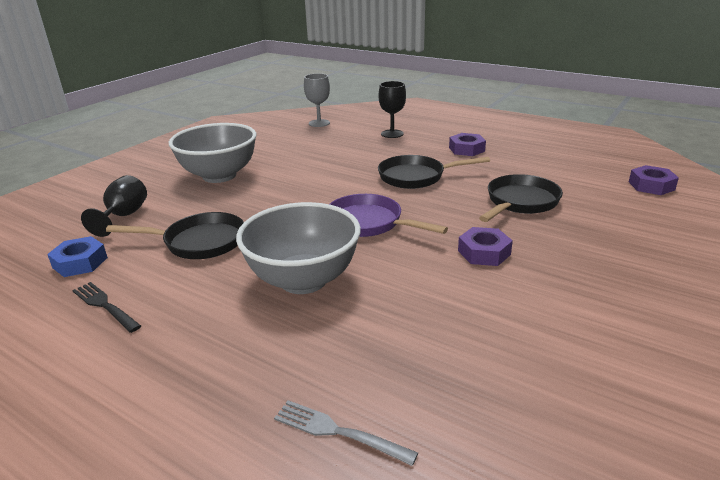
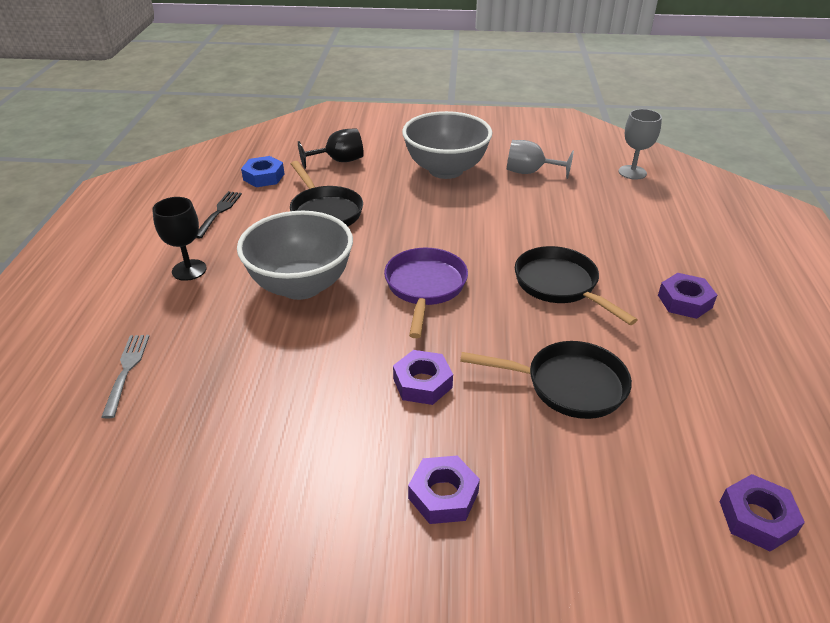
camera: 60 degrees right, 10 degrees up
black goblet [379,81,406,138] -> black goblet moved to [152,197,207,281]
none -> purple nut [408,456,480,524]
none -> grey goblet [507,140,574,179]

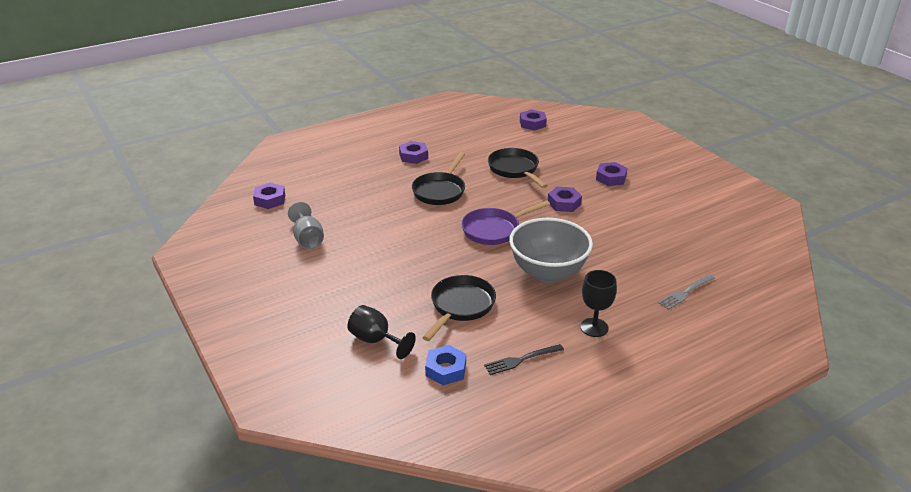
camera: 125 degrees left, 5 degrees down
grey bowl [402,111,492,179] -> none
grey goblet [619,109,662,180] -> purple nut [253,183,285,209]

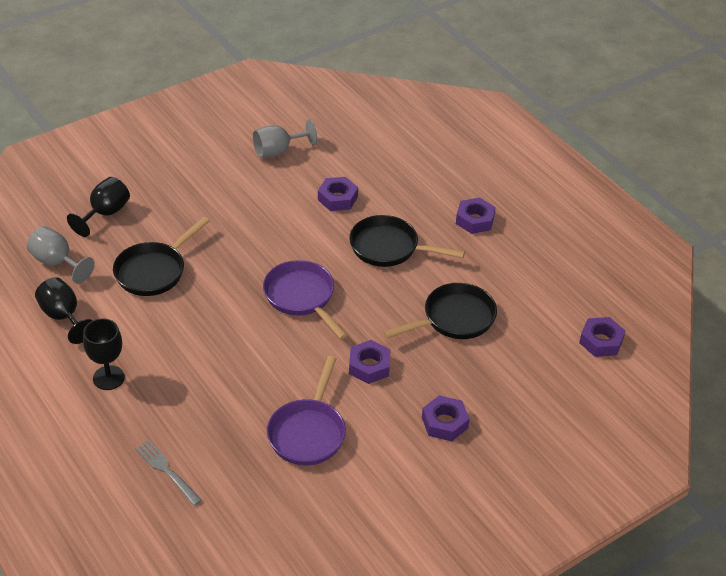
camera: 85 degrees right, 10 degrees up
purple nut [253,183,285,209] -> purple nut moved to [318,177,358,211]
black pan [422,275,496,341] -> black pan turned 105 degrees clockwise [113,217,210,296]
blue nut [425,345,466,385] -> grey goblet [27,226,95,284]
black fork [484,344,564,375] -> black goblet [35,277,93,344]
grey bowl [509,218,593,283] -> none
none -> purple pan [267,356,346,465]

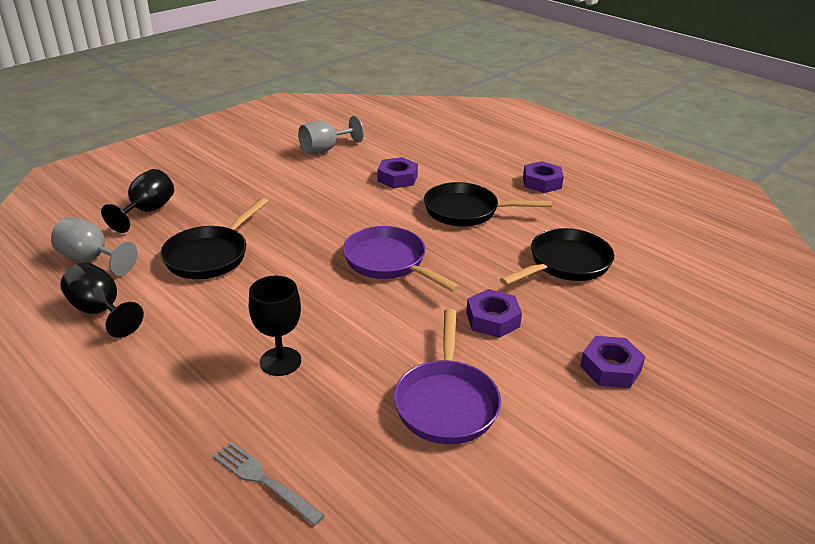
camera: 10 degrees left, 10 degrees down
black goblet [83,318,125,390] -> black goblet moved to [249,276,301,376]
purple nut [579,317,625,357] -> none

